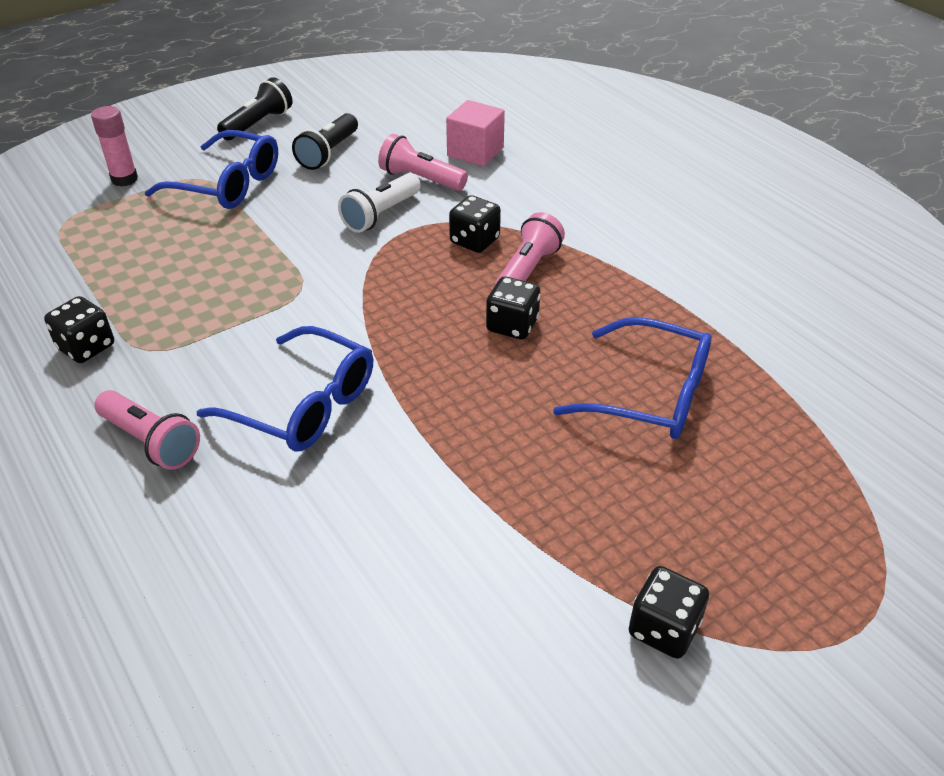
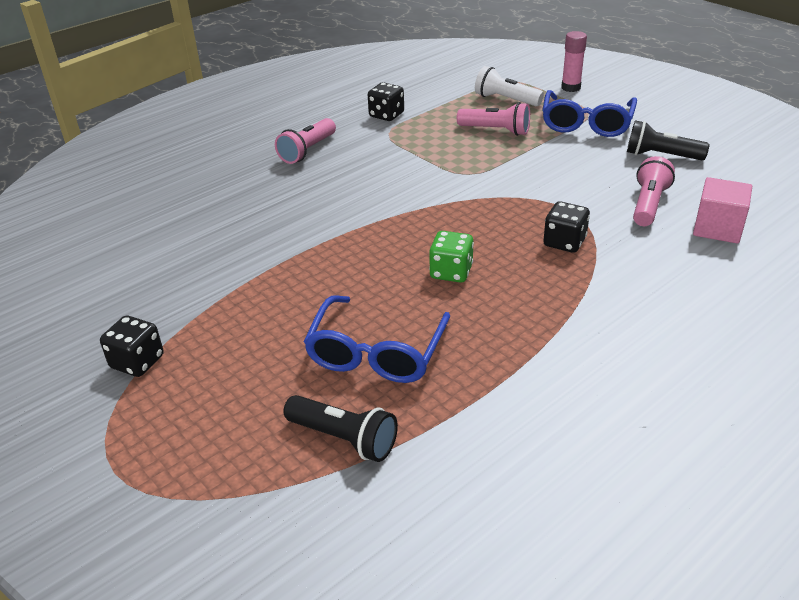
camera: 85 degrees right, 5 degrees down
blue glasses [197,326,373,452] -> none
black flashlight [217,77,292,140] -> black flashlight moved to [283,395,398,462]
white flashlight [338,173,421,233] -> white flashlight moved to [475,66,544,106]
black dice [486,276,540,340] -> green dice [429,231,474,283]
pink flashlight [495,212,565,285] -> pink flashlight moved to [457,102,530,136]

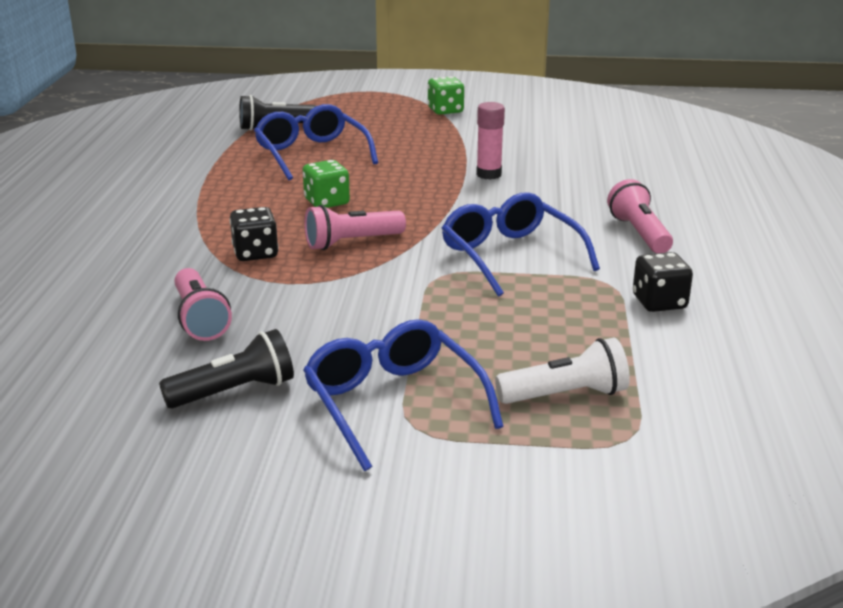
camera: 135 degrees right, 10 degrees down
black dice [100,316,164,377] -> green dice [428,76,464,115]
pink flashlight [457,102,530,136] -> pink flashlight moved to [304,205,406,250]
pink glue stick [561,31,587,92] -> pink glue stick moved to [476,102,505,180]
pink cube [693,177,752,244] -> none
none -> blue glasses [442,192,600,297]

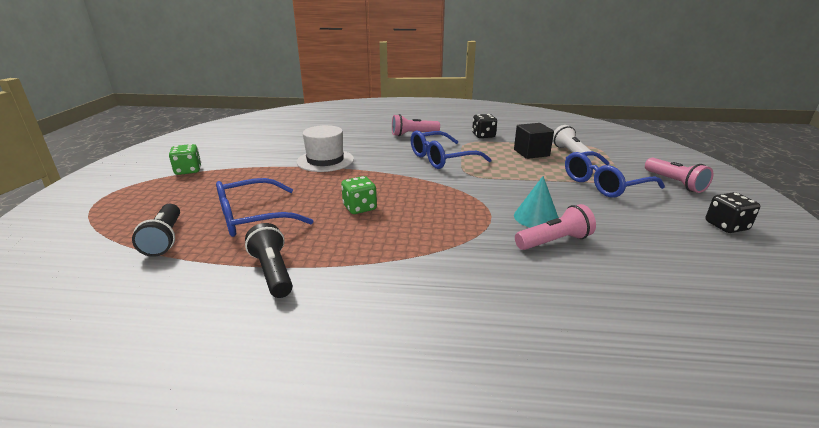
camera: 90 degrees left, 0 degrees up
black flashlight [159,329,294,409] -> black flashlight moved to [245,223,293,298]
black dice [230,207,279,261] -> black dice moved to [705,192,760,233]
pink flashlight [304,205,406,250] -> pink flashlight moved to [645,158,713,193]
pink glue stick [476,102,505,180] -> white hat [296,125,354,172]
none -> black cube [514,123,554,159]
none -> turquoise cone [514,176,559,228]

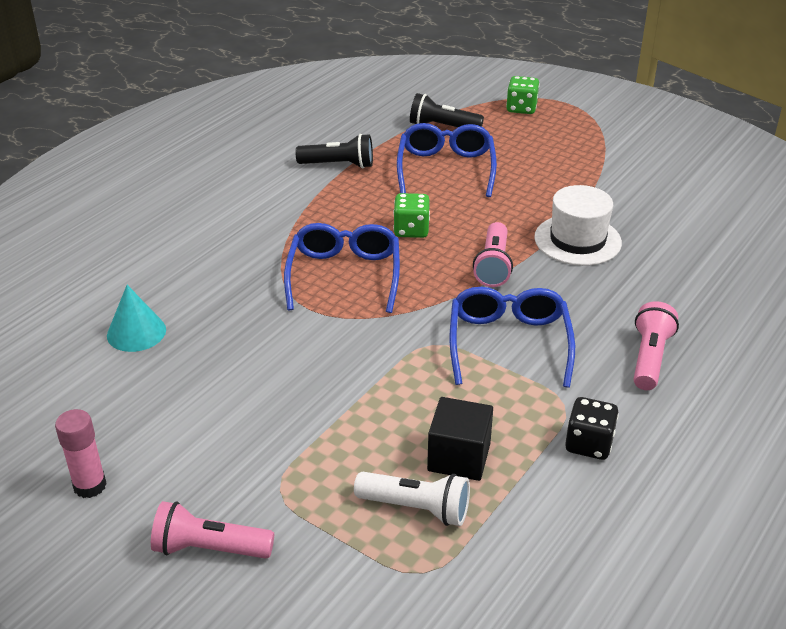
camera: 120 degrees right, 10 degrees up
green dice [169,144,201,175] -> green dice moved to [506,76,539,114]
turquoise cone [514,176,559,228] -> turquoise cone moved to [107,285,166,352]
pink flashlight [515,204,596,250] -> pink flashlight moved to [473,222,513,287]
blue glasses [565,151,665,197] -> blue glasses moved to [284,223,400,313]
black dice [705,192,760,233] -> pink glue stick [55,409,107,498]

